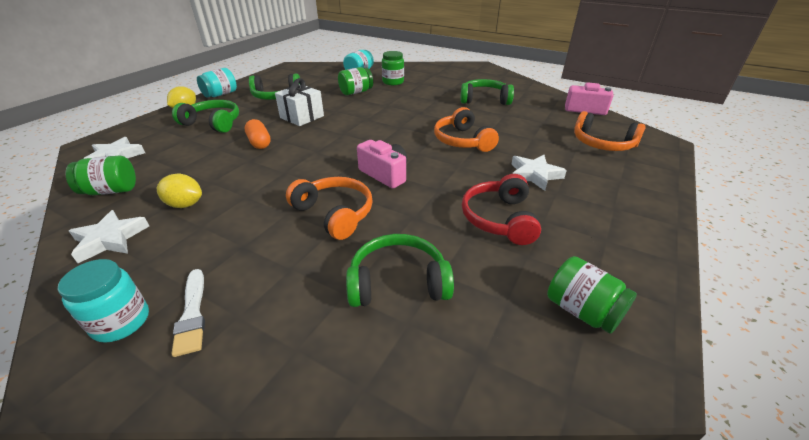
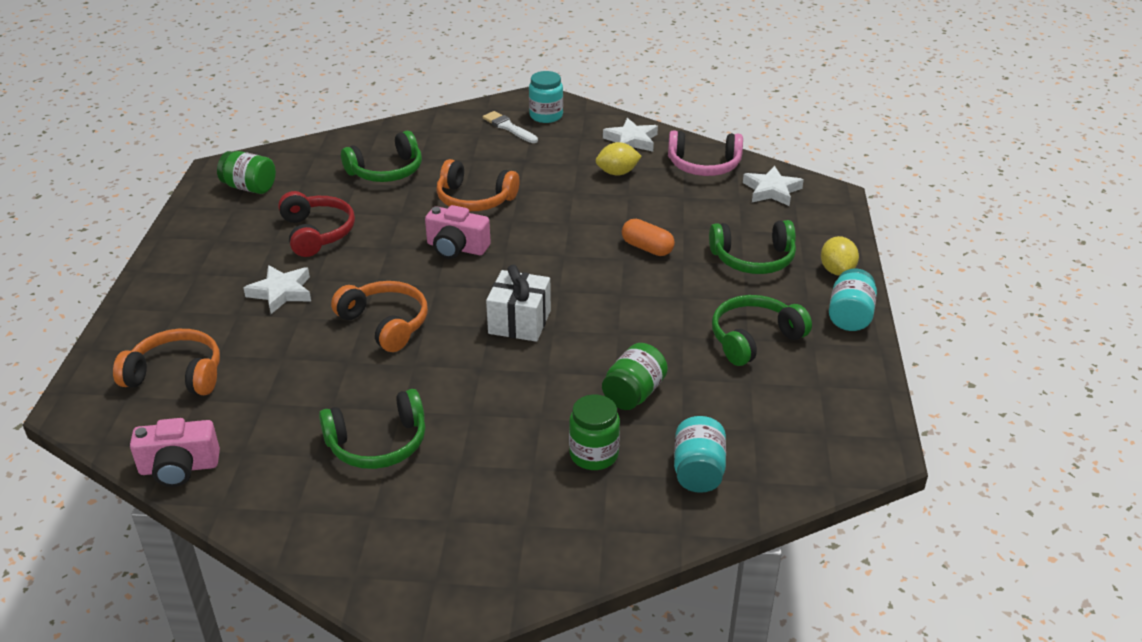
camera: 155 degrees right, 0 degrees up
green jar [66,155,136,195] -> pink headphones [668,130,743,176]
white gift [275,78,324,126] -> white gift moved to [486,265,551,342]

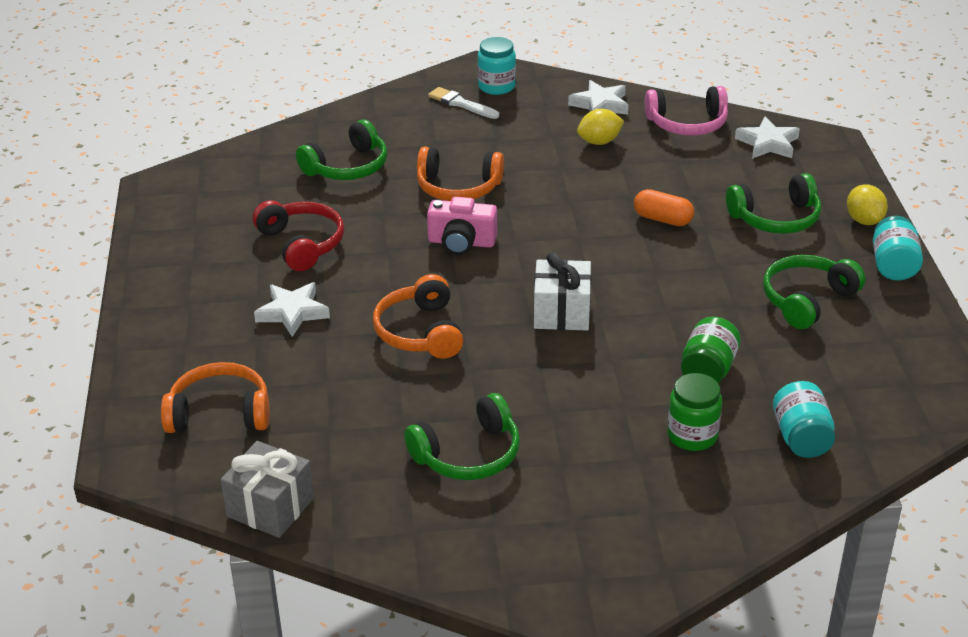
camera: 10 degrees left, 0 degrees up
pink camera [130,418,220,487] -> grey gift [221,441,314,538]
green jar [217,151,276,194] -> none
orange headphones [331,281,428,352] -> orange headphones turned 135 degrees counterclockwise [373,274,463,359]

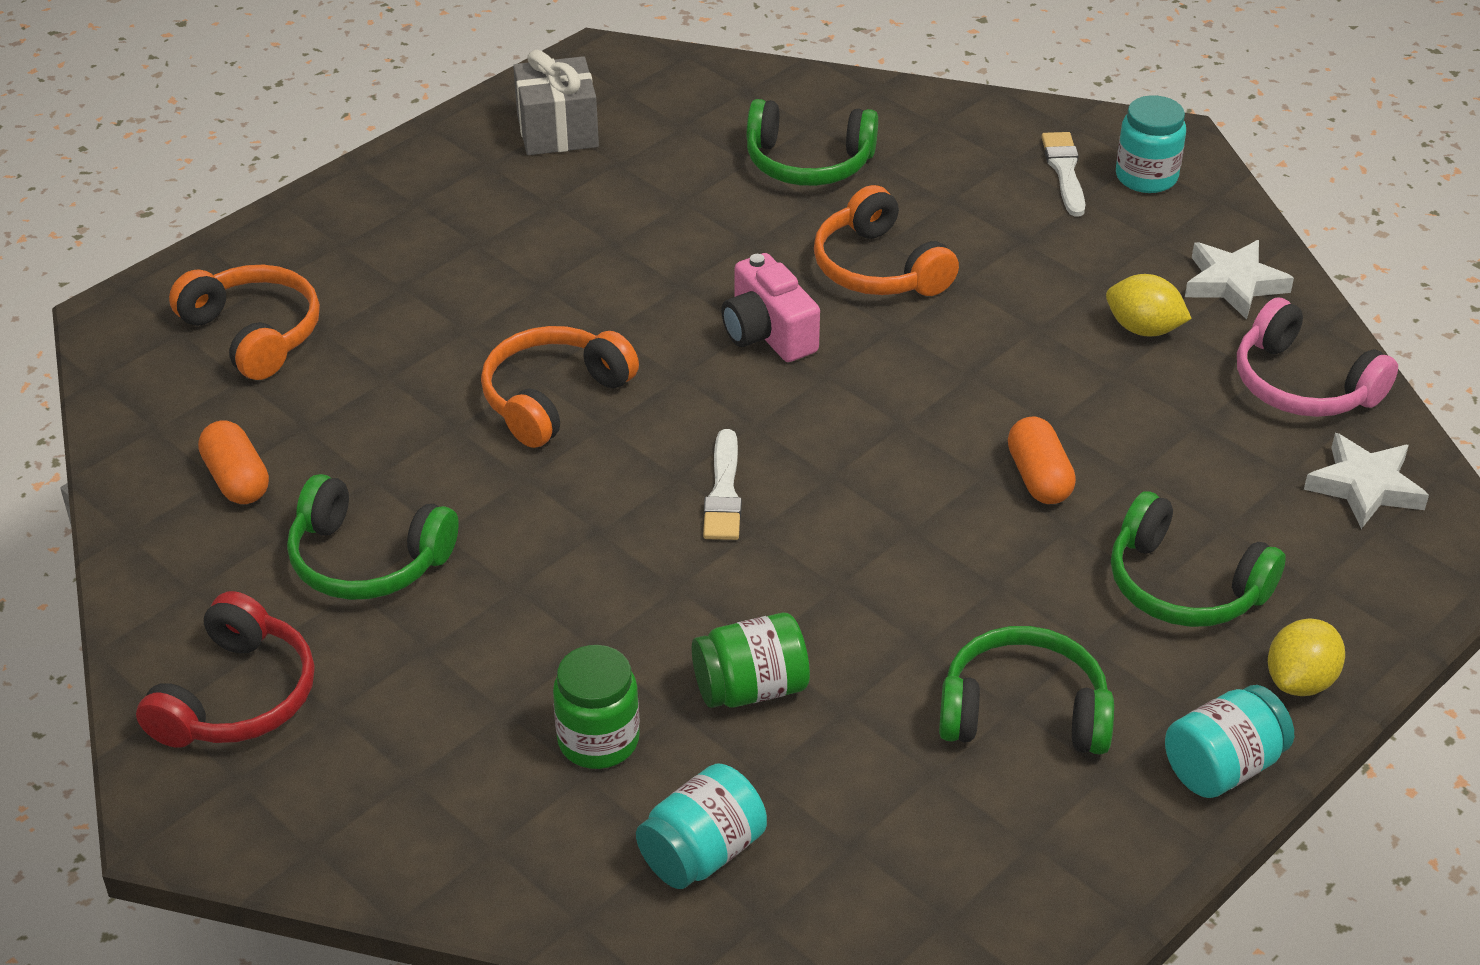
camera: 50 degrees right, 5 degrees up
grey gift [221,441,314,538] -> grey gift moved to [513,50,599,155]
red headphones [253,200,344,271] -> red headphones moved to [136,591,315,748]
white star [254,282,330,337] -> none
white gift [534,252,591,330] -> white brush [703,429,742,540]
none -> orange capsule [198,420,269,504]

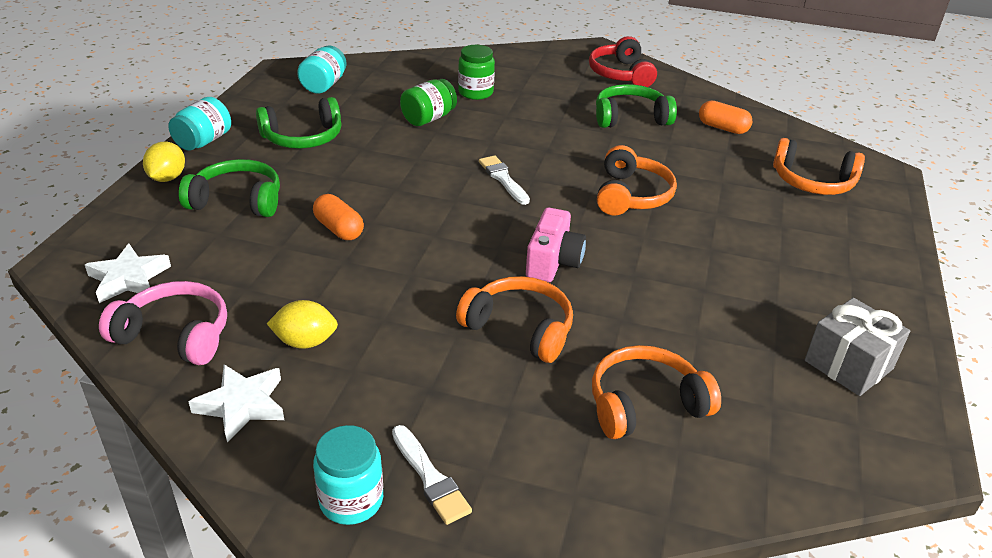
camera: 150 degrees right, 5 degrees down
turquoise jar [636,763,767,889] -> turquoise jar moved to [297,45,347,94]
pink camera [721,253,820,362] -> pink camera turned 75 degrees clockwise [526,208,586,282]
green headphones [746,99,878,186] -> orange headphones [592,345,721,439]

